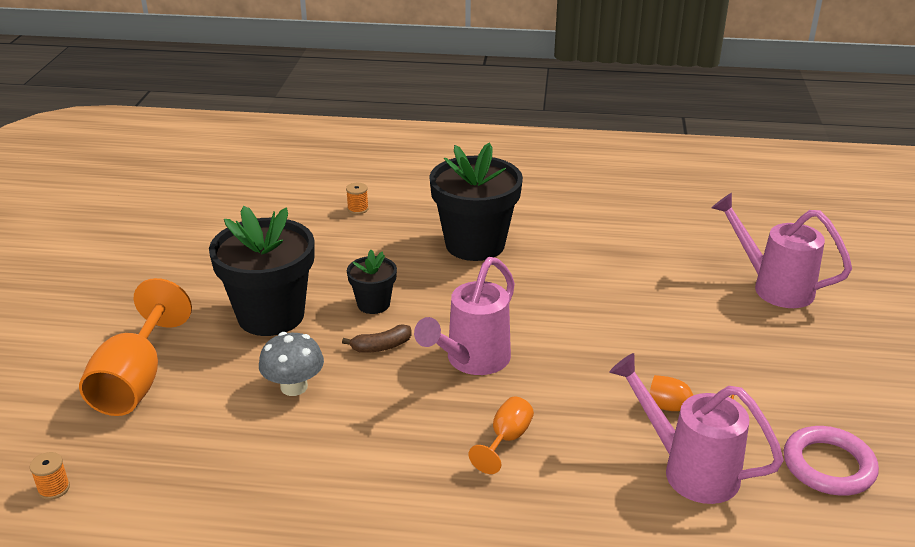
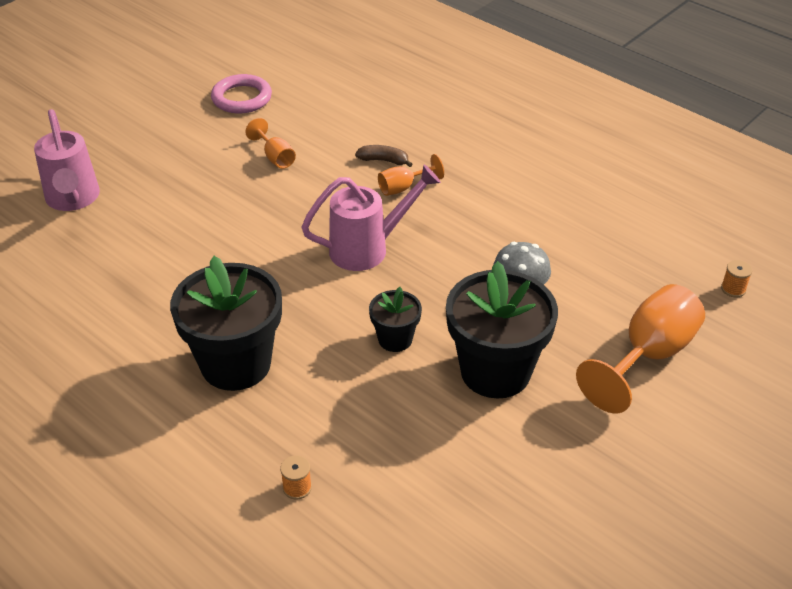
camera: 145 degrees left, 10 degrees up
brown banana [342,324,412,353] -> brown banana moved to [355,145,413,167]
pink watering can [609,353,784,504] -> none

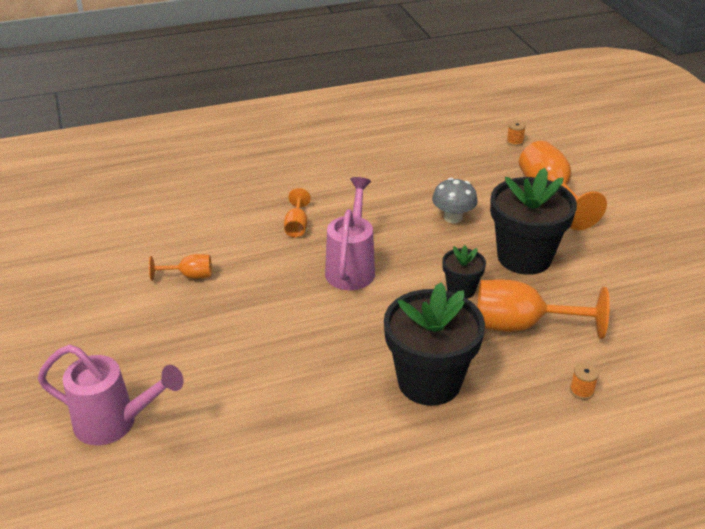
camera: 60 degrees left, 5 degrees down
pink ring [211,74,272,113] -> none
brown banana [355,145,413,167] -> none
none -> orange goblet [477,279,610,339]

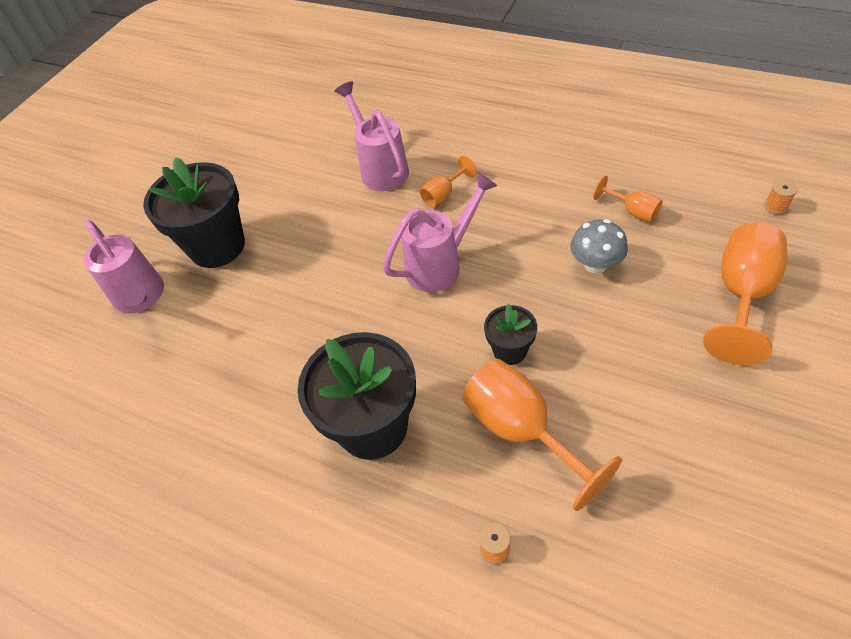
camera: 50 degrees right, 15 degrees up
orange goblet [149,254,212,281] -> orange goblet moved to [593,175,663,223]
black flower pot [490,168,577,275] -> black flower pot moved to [143,157,245,268]
none -> pink watering can [335,81,409,191]

